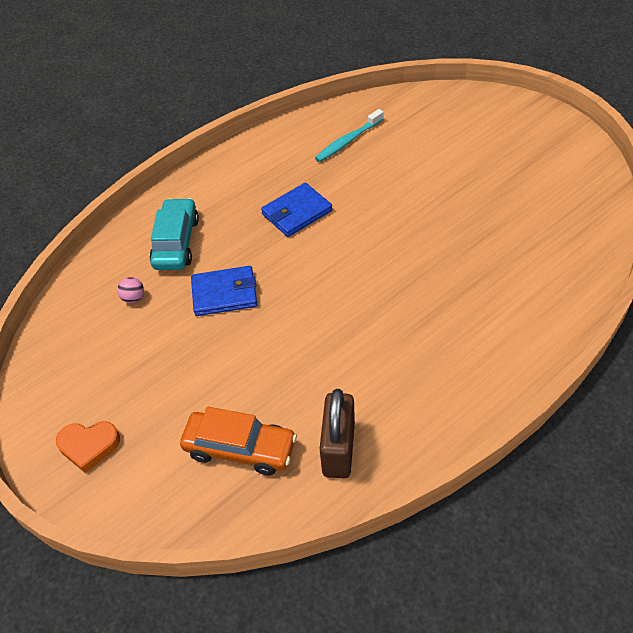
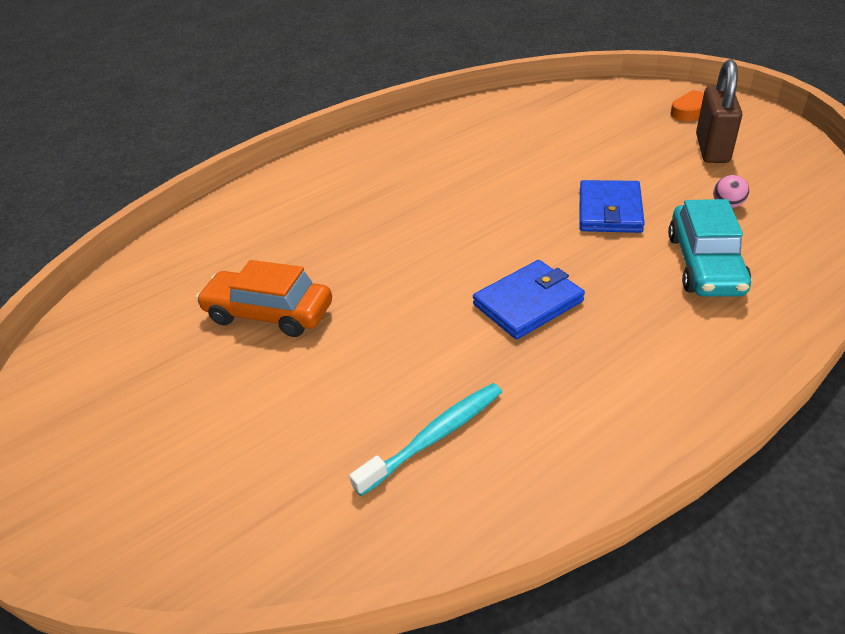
camera: 175 degrees left, 10 degrees down
orange car [180,407,297,475] -> orange car moved to [196,260,332,337]
blue wallet [191,266,258,316] -> blue wallet turned 75 degrees counterclockwise [579,180,645,233]
brown padlock [320,389,355,478] -> brown padlock moved to [696,59,742,163]

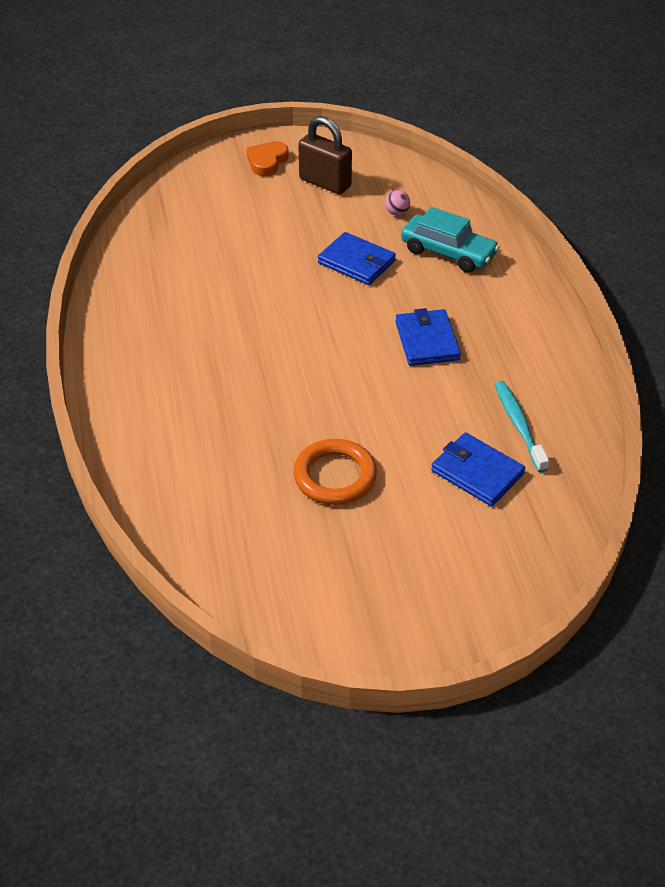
camera: 70 degrees left, 5 degrees up
orange car [196,260,332,337] -> orange ring [293,439,377,505]
none -> blue wallet [431,432,525,507]

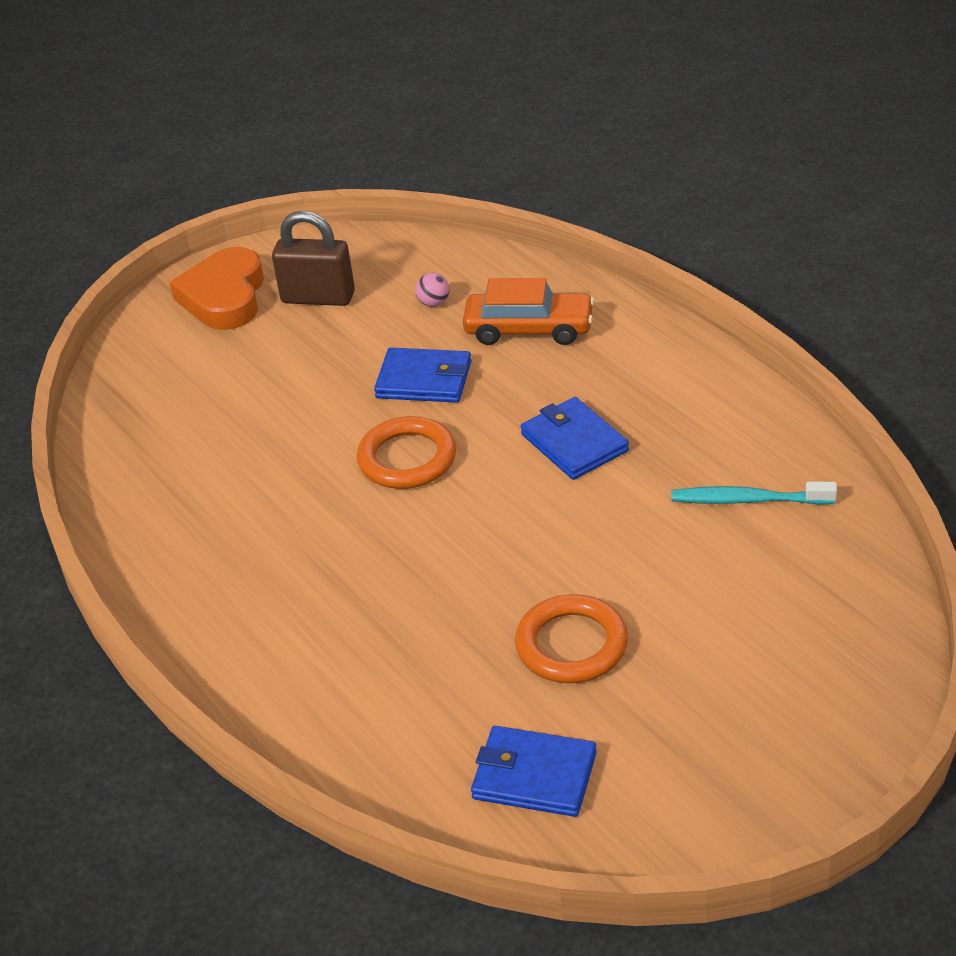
camera: 20 degrees left, 5 degrees down
orange heart [246,141,289,176] -> orange heart [170,247,264,330], size x1.59
turquoise car [401,207,500,273] -> orange car [463,278,595,345]
blue wallet [431,432,525,507] -> blue wallet moved to [471,726,597,817]
turquoise toothbrush [495,381,549,472] -> turquoise toothbrush turned 45 degrees counterclockwise [671,481,837,505]
none -> orange ring [357,416,456,489]

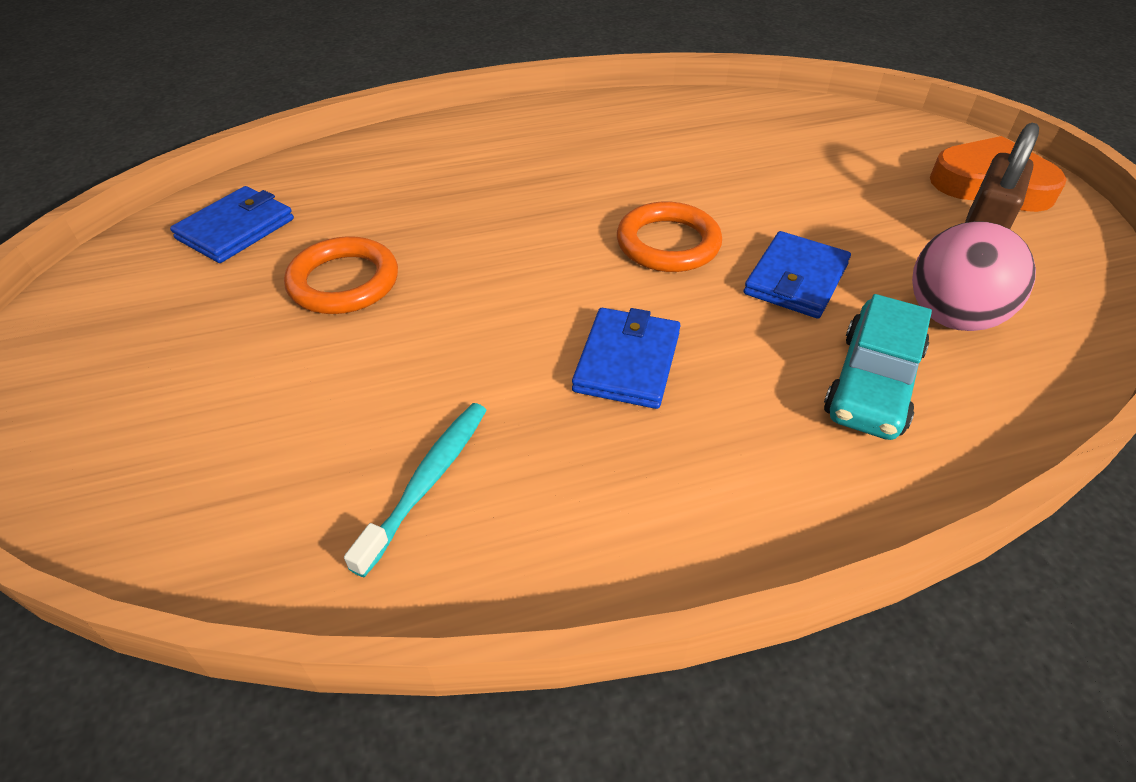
camera: 105 degrees right, 5 degrees up
pink ball [415,273,449,307] -> pink ball [912,221,1036,331], size x2.37
orange car [463,278,595,345] -> turquoise car [824,294,932,440]
blue wallet [520,397,629,480] -> blue wallet turned 60 degrees counterclockwise [572,308,680,409]

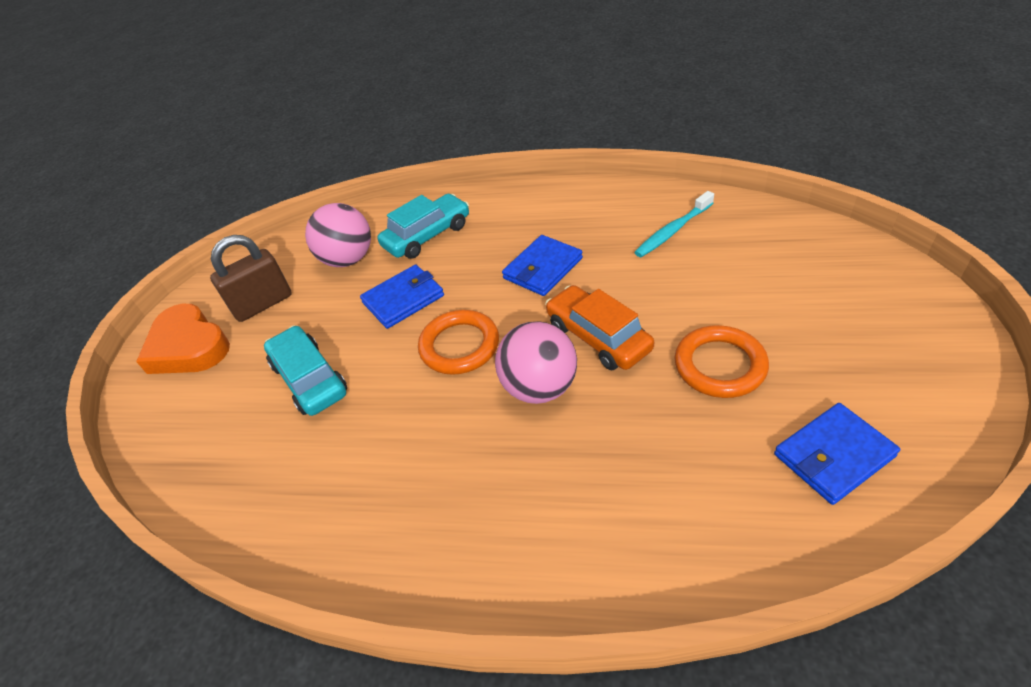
camera: 150 degrees left, 0 degrees up
none -> turquoise car [264,326,347,416]
none -> pink ball [495,321,577,404]
none -> orange car [545,285,654,370]

